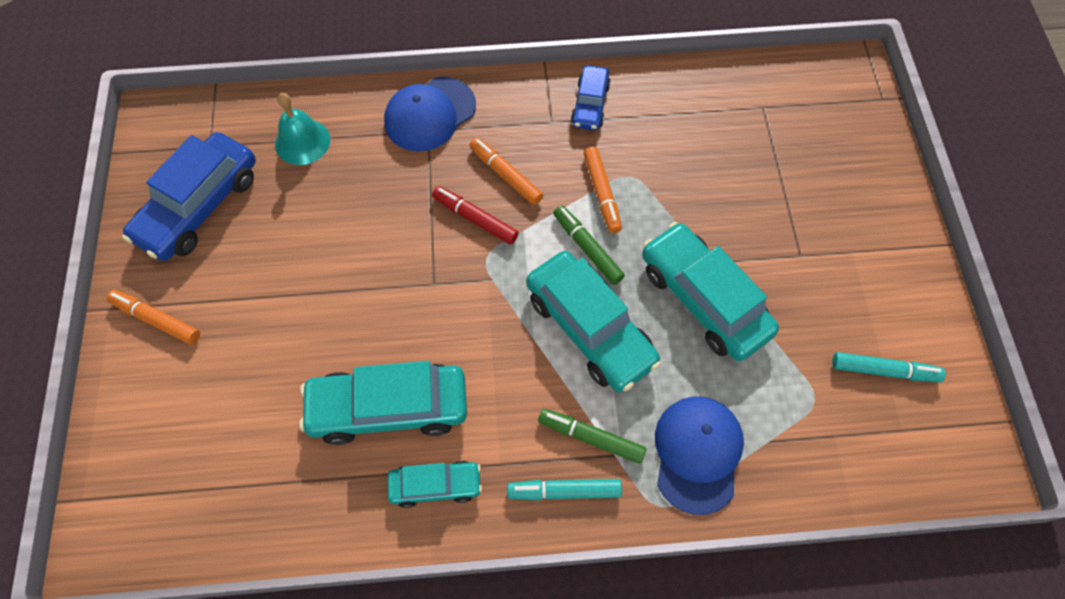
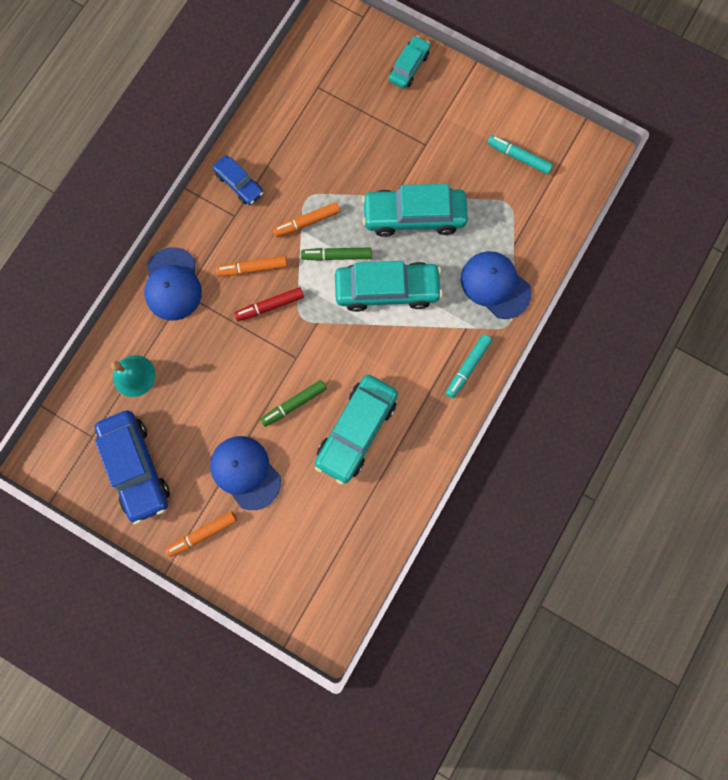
camera: 55 degrees left, 15 degrees up
turquoise car [387,461,482,508] -> turquoise car moved to [389,36,430,89]
green marker [538,409,646,464] -> green marker moved to [260,380,327,427]
orange marker [583,147,622,234] -> orange marker turned 135 degrees clockwise [273,202,340,237]
turquoise marker [832,352,946,382] -> turquoise marker turned 105 degrees counterclockwise [487,135,553,174]
none -> blue cap [210,436,281,510]

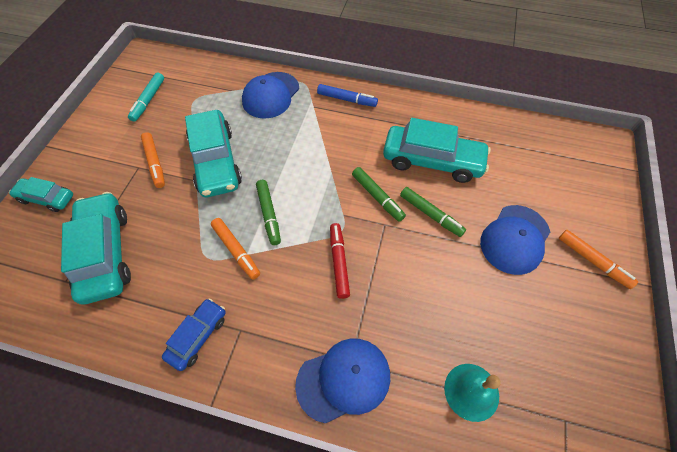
camera: 105 degrees left, 20 degrees down
blue car [95,410,170,525] -> none
orange marker [216,256,287,276] -> orange marker moved to [141,132,165,188]
red marker [234,287,304,321] -> red marker turned 150 degrees counterclockwise [330,223,350,299]
turquoise car [335,261,443,312] -> turquoise car moved to [61,192,131,304]
turquoise marker [446,334,492,398] -> blue marker [317,84,378,107]
none -> green marker [352,167,406,222]

